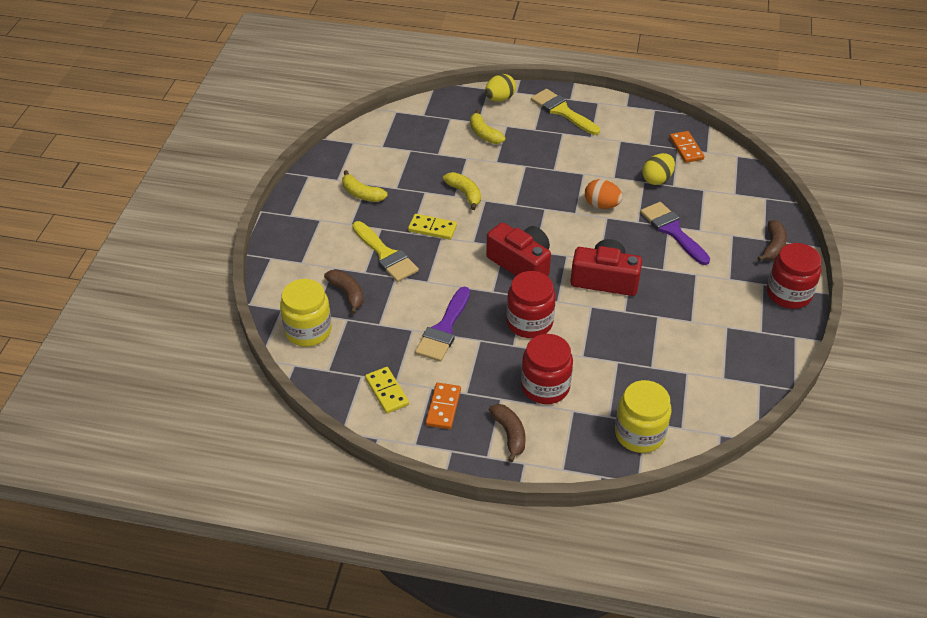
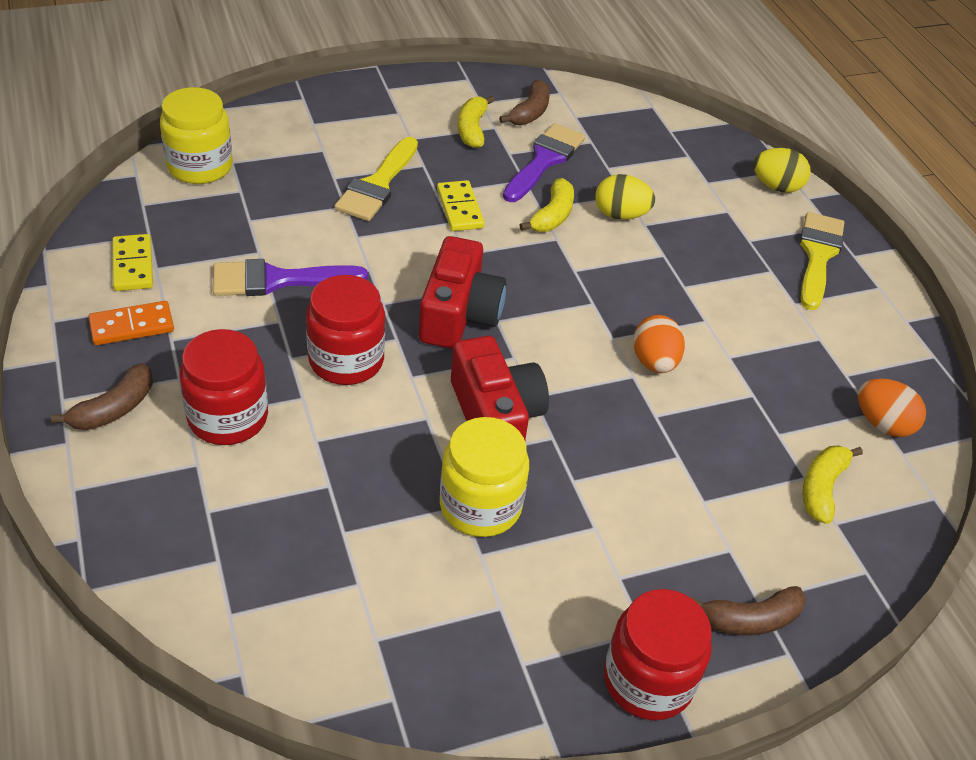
camera: 55 degrees right, 0 degrees up
brown banana [324,270,363,314] -> brown banana moved to [499,79,550,125]
yellow domino [365,367,409,414] -> yellow domino turned 45 degrees counterclockwise [113,234,153,291]
yellow banana [470,110,505,144] -> yellow banana moved to [803,446,863,524]
yellow jar [615,380,672,453] -> yellow jar moved to [440,417,529,537]
purple brush [640,202,710,265] -> purple brush moved to [503,123,585,202]
yellow egg [642,153,675,185] -> yellow egg moved to [595,174,655,220]
orange domino [669,131,705,163] -> orange egg [858,378,926,437]

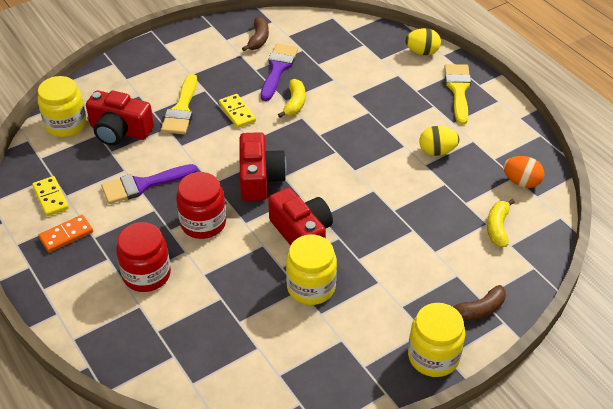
camera: 10 degrees left, 0 degrees up
brown banana [51,363,153,430] -> none
yellow banana [458,96,495,148] -> none
yellow egg [595,174,655,220] -> yellow egg moved to [419,126,460,156]
red jar [604,589,712,720] -> yellow jar [408,303,465,377]
orange egg [633,315,685,373] -> none
none -> red camera [86,91,154,146]

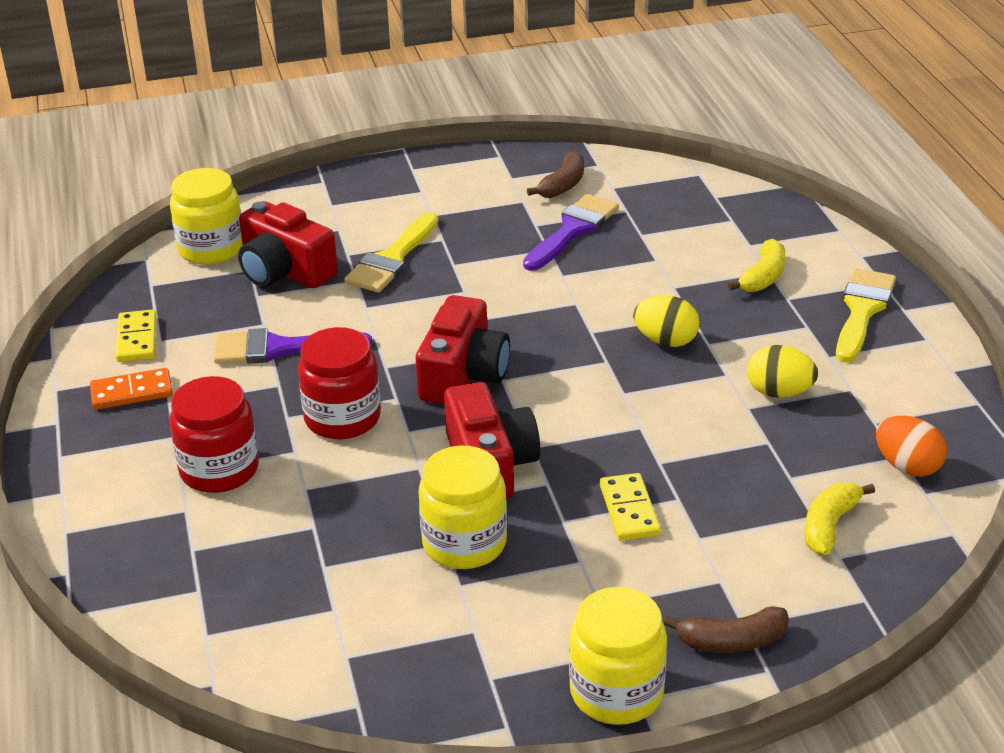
camera: 20 degrees right, 10 degrees down
yellow domino [219,94,256,128] -> yellow domino moved to [600,473,661,541]
yellow banana [278,79,305,118] -> yellow banana moved to [728,239,785,292]
yellow egg [405,28,441,55] -> yellow egg moved to [633,295,700,347]

